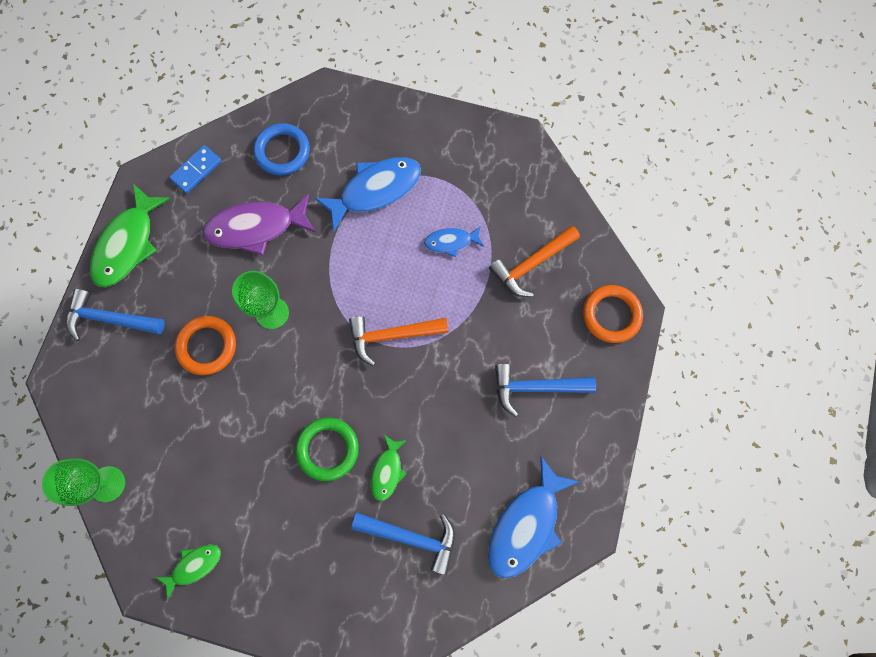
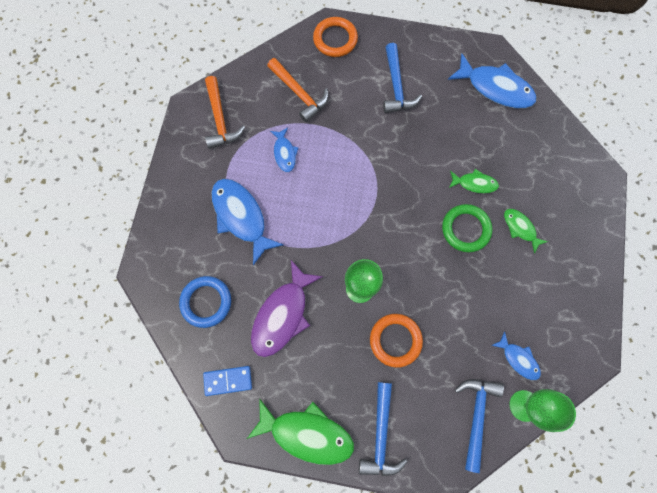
camera: 95 degrees left, 0 degrees up
green fish [156,545,221,599] -> green fish moved to [504,209,548,254]
blue domino [169,145,222,194] -> blue domino turned 45 degrees counterclockwise [203,366,252,396]
purple fish [202,194,316,255] -> purple fish turned 45 degrees clockwise [251,260,323,357]
orange hammer [349,316,449,366] -> orange hammer moved to [205,76,245,149]
blue hammer [351,513,455,575] -> blue hammer moved to [455,379,504,473]
none -> blue fish [491,331,541,380]

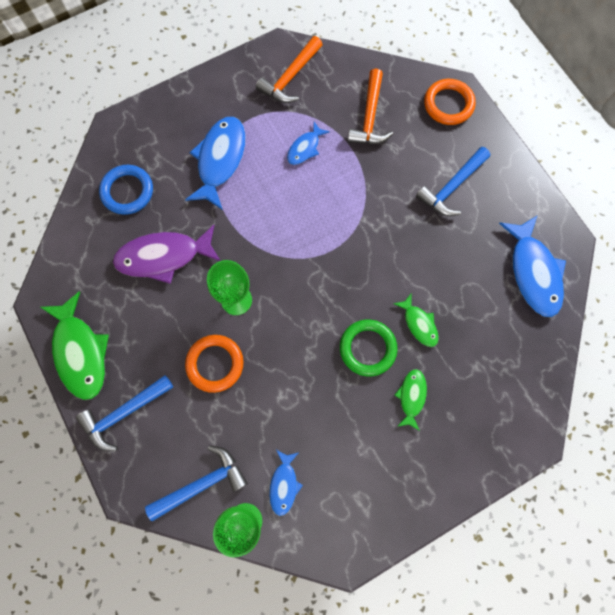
camera: 50 degrees right, 0 degrees up
blue domino [203,366,252,396] -> none

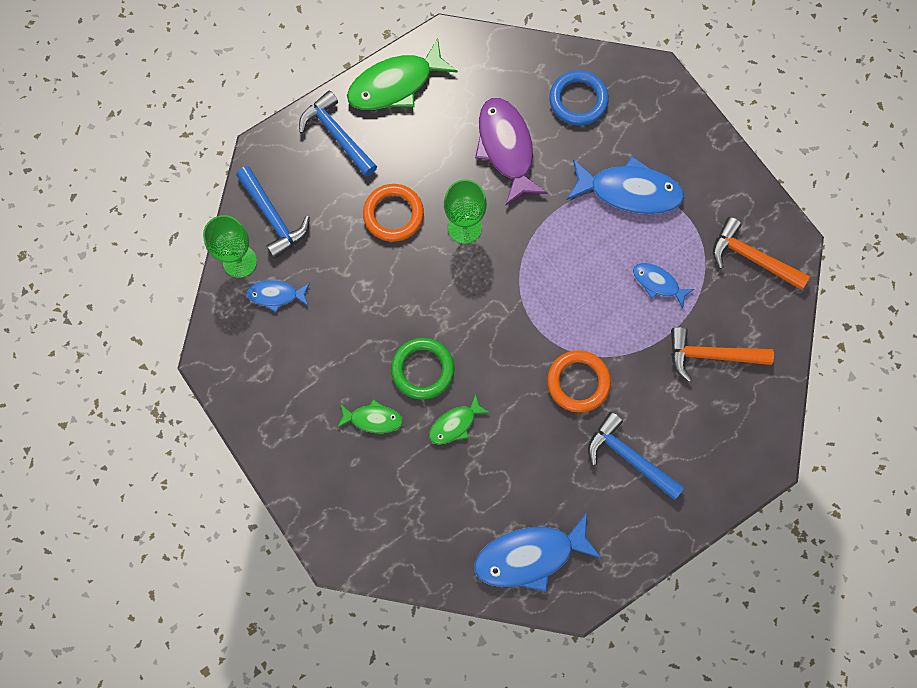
camera: 85 degrees right, 0 degrees up
orange ring [424,79,476,125] -> orange ring moved to [547,350,611,413]

